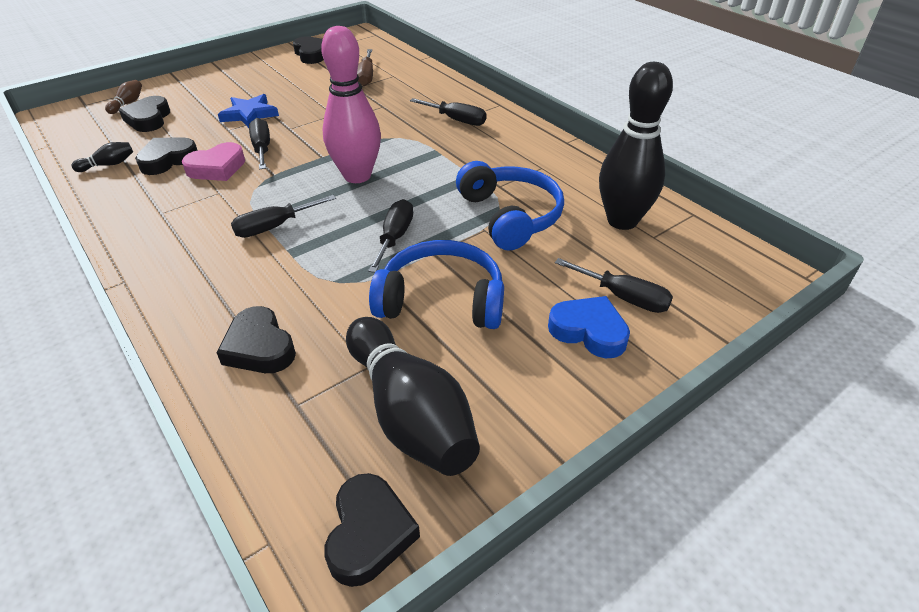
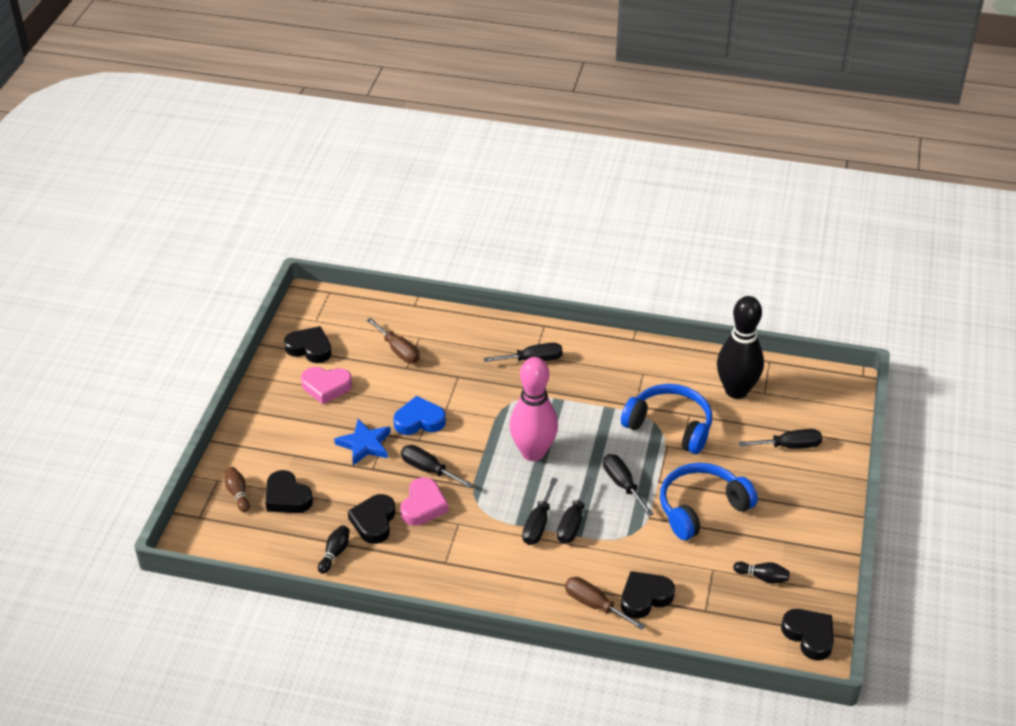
camera: 40 degrees left, 0 degrees up
black heart [216,306,296,373] -> black heart turned 135 degrees clockwise [621,571,675,619]
black bowling pin [346,317,480,476] -> black bowling pin [733,562,790,584], size x0.40
blue heart [548,296,630,358] -> blue heart moved to [393,396,446,435]
none -> pink heart [301,367,352,404]
none -> black screwdriver [557,477,593,544]
none -> brown screwdriver [565,577,645,630]

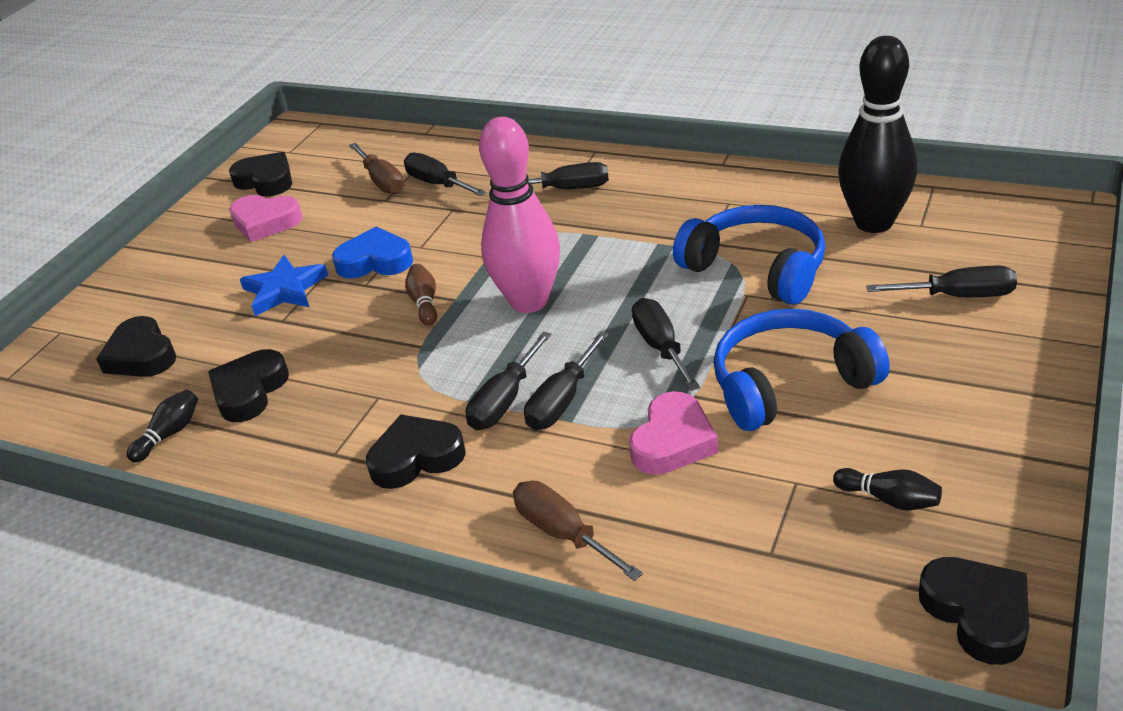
camera: 15 degrees right, 5 degrees down
brown bowling pin [225,467,250,512] -> brown bowling pin moved to [405,264,437,326]
pink heart [400,477,448,526] -> pink heart moved to [629,391,718,475]
black screwdriver [401,445,474,488] -> black screwdriver moved to [404,153,487,196]
black heart [621,571,675,619] -> black heart moved to [366,414,466,489]

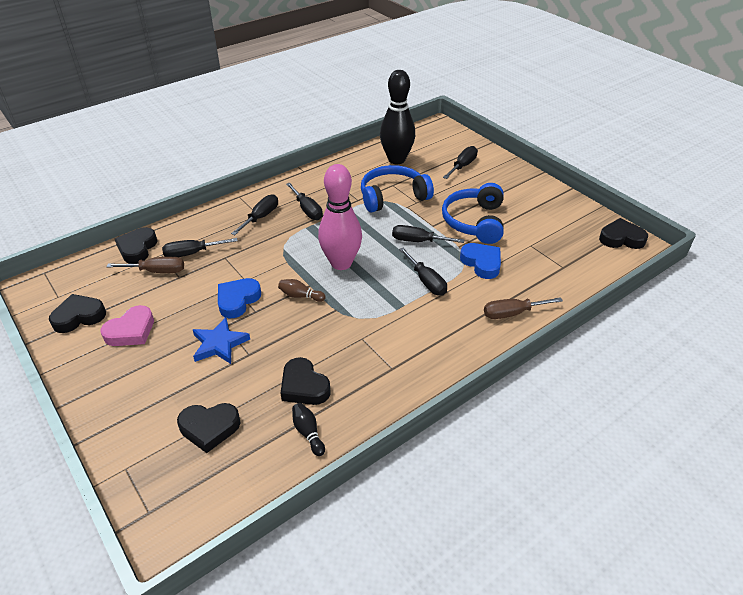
camera: 65 degrees left, 5 degrees up
black heart [366,414,466,489] -> black heart moved to [115,227,157,264]
black screwdriver [466,332,552,430] -> black screwdriver moved to [286,183,323,220]
pink heart [629,391,718,475] -> blue heart [460,243,501,279]
black bowling pin [833,468,942,510] -> none

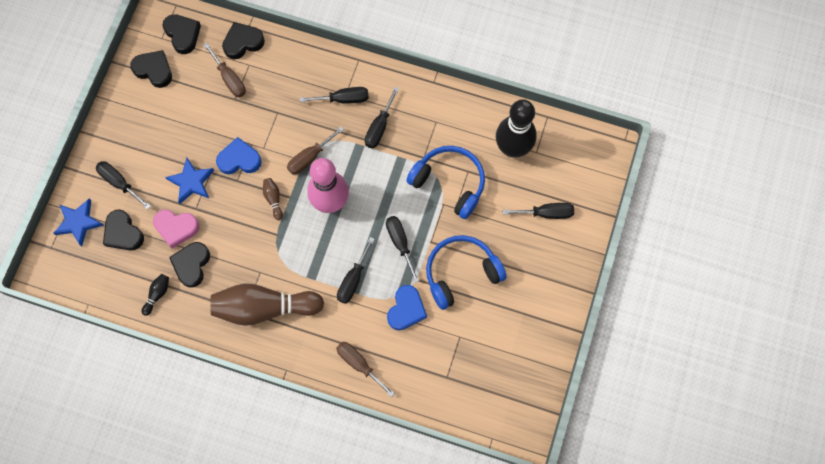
camera: 55 degrees right, 30 degrees up
pink heart [100,305,154,346] -> pink heart moved to [153,210,199,248]
black screwdriver [162,238,238,257] -> black screwdriver moved to [96,161,151,209]
black heart [599,218,648,249] -> black heart moved to [162,14,201,54]
none -> blue star [53,199,104,247]
none -> brown bowling pin [210,283,324,326]
none -> brown screwdriver [287,126,344,175]

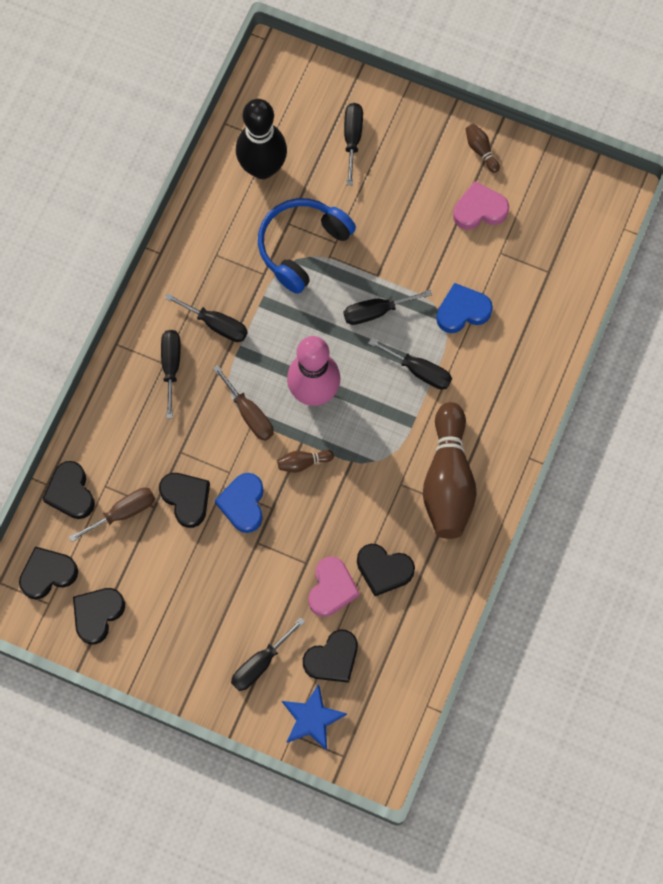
camera: 85 degrees left, 0 degrees up
black bowling pin [142,274,169,316] -> none
blue star [165,157,214,204] -> none
brown screwdriver [336,342,395,397] -> none
blue heart [387,285,427,330] -> blue heart turned 45 degrees counterclockwise [436,283,493,333]
blue headphones [426,235,507,310] -> none
none -> black heart [159,473,210,528]
none -> pink heart [453,181,509,230]
none -> brown bowling pin [466,124,500,173]

